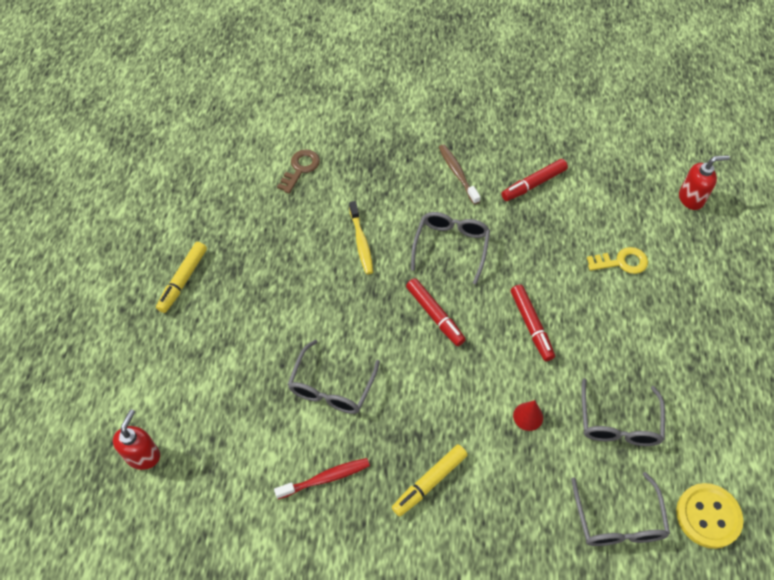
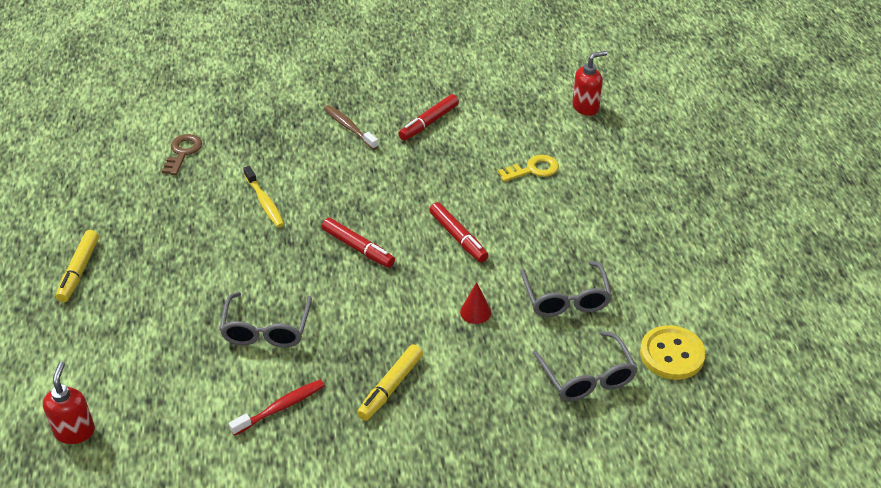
camera: 15 degrees left, 15 degrees down
grey glasses [411,212,490,284] -> none

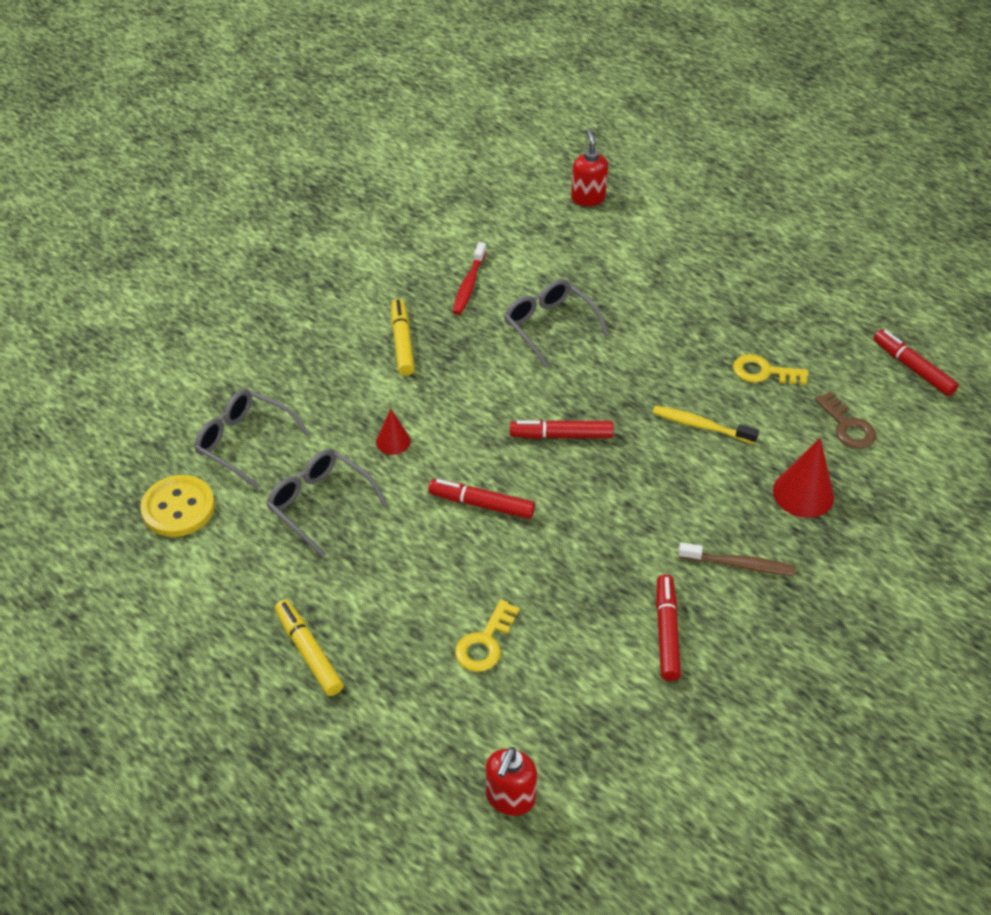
camera: 140 degrees right, 5 degrees up
red soap dispenser [43,362,95,444] -> red soap dispenser turned 150 degrees counterclockwise [571,128,608,206]
yellow marker [56,230,99,302] -> yellow marker moved to [275,599,344,696]
none -> yellow key [733,354,809,385]
none -> red cone [773,438,834,518]
none -> red marker [873,330,959,396]

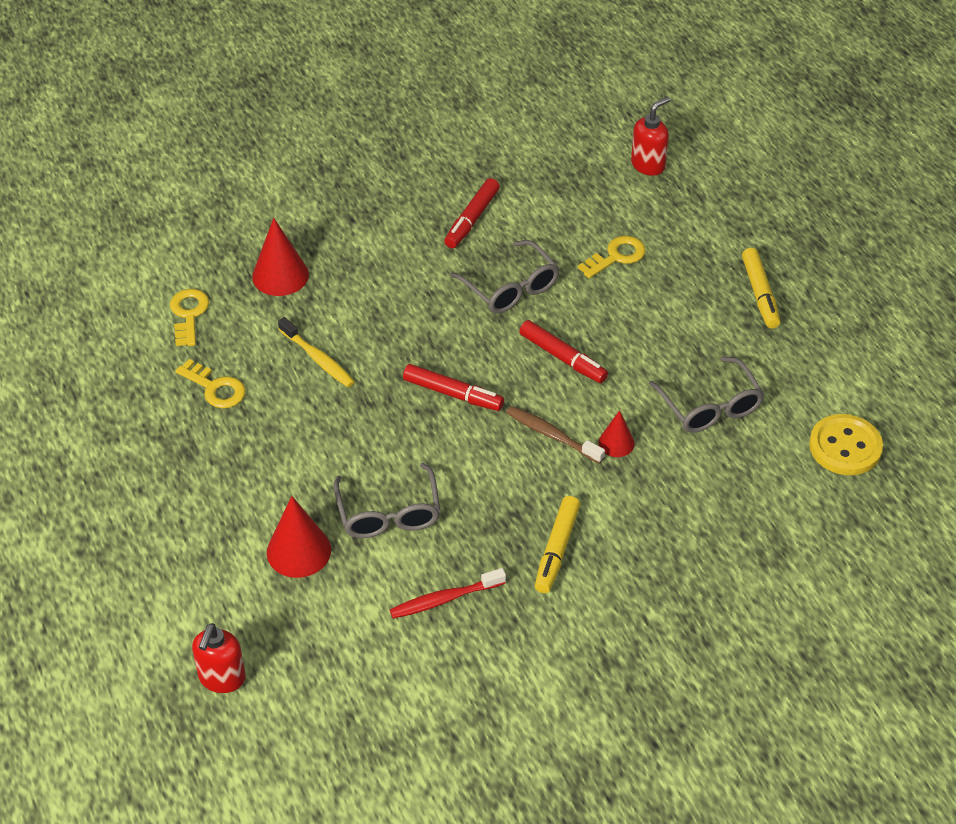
camera: 155 degrees left, 0 degrees up
grey glasses [194,389,309,489] -> grey glasses moved to [450,240,559,313]
red toothbrush [453,242,486,315] -> red toothbrush turned 150 degrees counterclockwise [390,568,506,619]
brown toothbrush [678,543,796,576] -> brown toothbrush moved to [506,406,605,464]
brown key [814,391,876,449] -> yellow key [170,289,209,346]
red marker [873,330,959,396] -> none
none -> red cone [267,496,331,578]

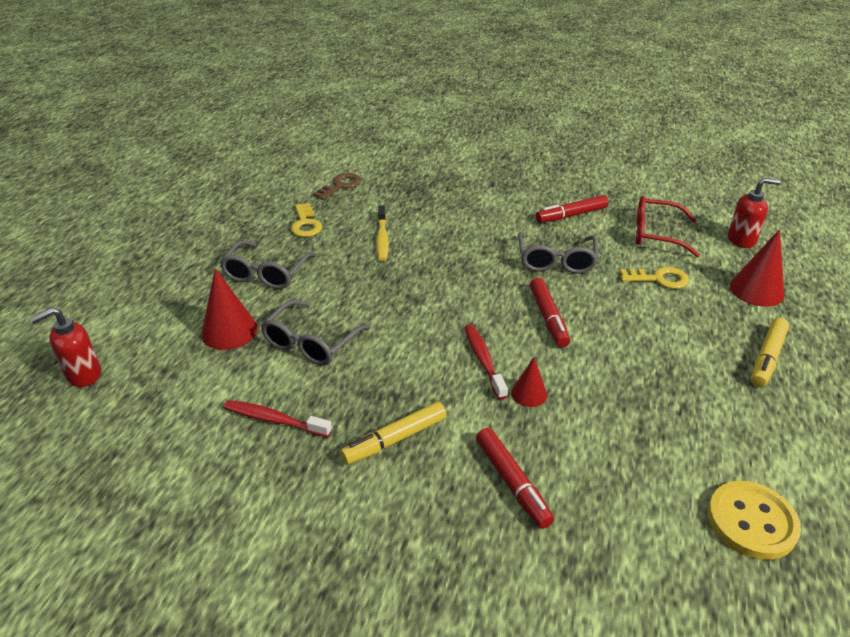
camera: 40 degrees right, 10 degrees down
yellow key [170,289,209,346] -> brown key [313,173,361,200]
red cone [252,218,309,296] -> red cone moved to [730,229,784,307]
red marker [403,364,504,411] -> red marker moved to [476,428,554,529]
brown toothbrush [506,406,605,464] -> red toothbrush [465,324,508,400]
grey glasses [649,357,764,433] -> grey glasses moved to [220,240,316,289]
none -> red glasses [636,196,700,257]

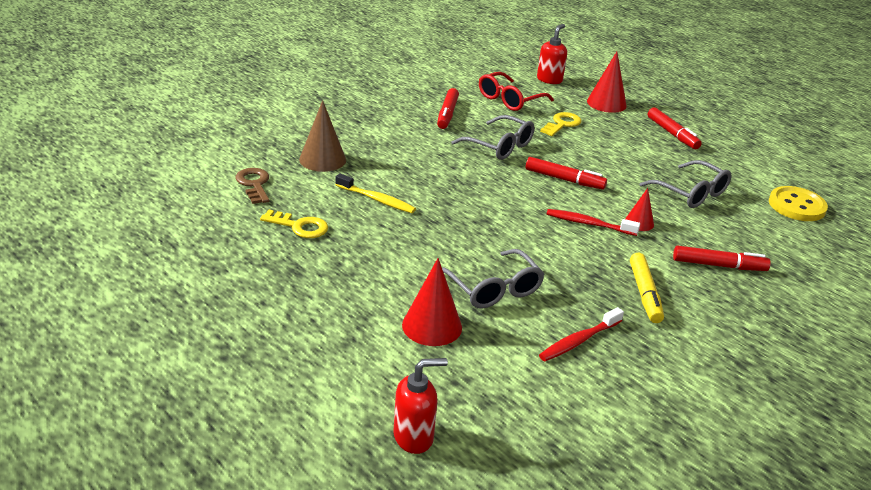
camera: 60 degrees left, 5 degrees down
red soap dispenser [30,307,101,387] -> red soap dispenser turned 105 degrees counterclockwise [394,358,448,454]
grey glasses [220,240,316,289] -> grey glasses moved to [640,160,732,208]
yellow marker [751,317,789,387] -> red marker [648,107,702,149]
none -> brown cone [299,100,346,172]

